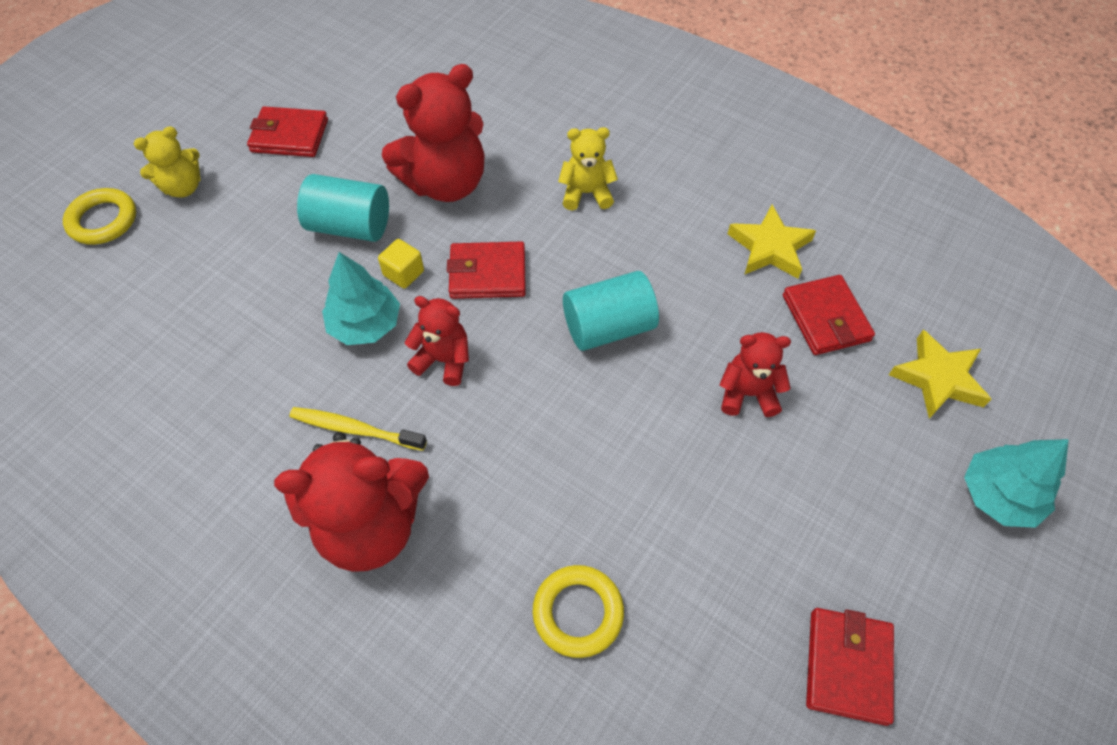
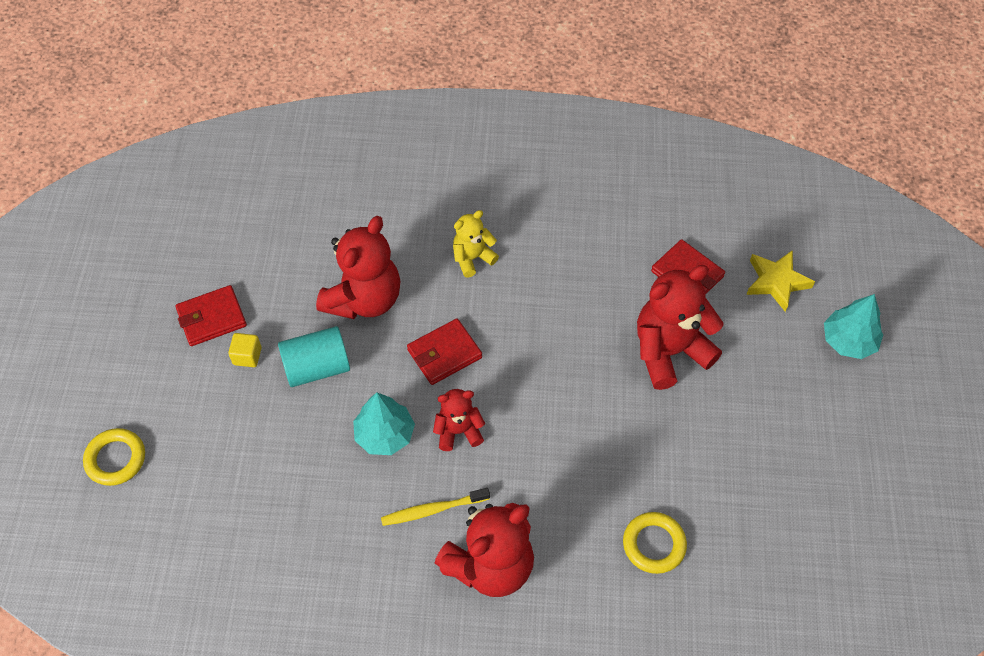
camera: 30 degrees left, 0 degrees up
yellow teddy bear [134,126,200,198] -> none
yellow cube [378,239,424,289] -> yellow cube moved to [228,333,262,367]
turquoise cylinder [563,271,659,351] -> none
red teddy bear [719,332,791,417] -> red teddy bear [637,265,723,390], size x1.83
yellow star [728,205,816,279] -> none
red wallet [806,608,894,726] -> none

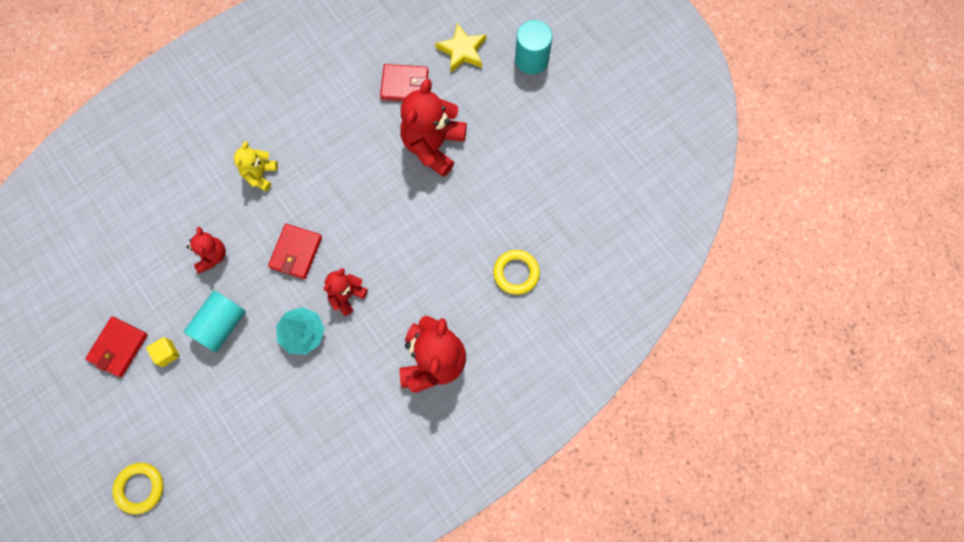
camera: 40 degrees left, 15 degrees up
red teddy bear [316,216,400,319] -> red teddy bear [187,227,226,274], size x0.55
yellow toothbrush [381,488,490,526] -> none
turquoise tree [824,294,883,359] -> turquoise cylinder [515,20,552,74]

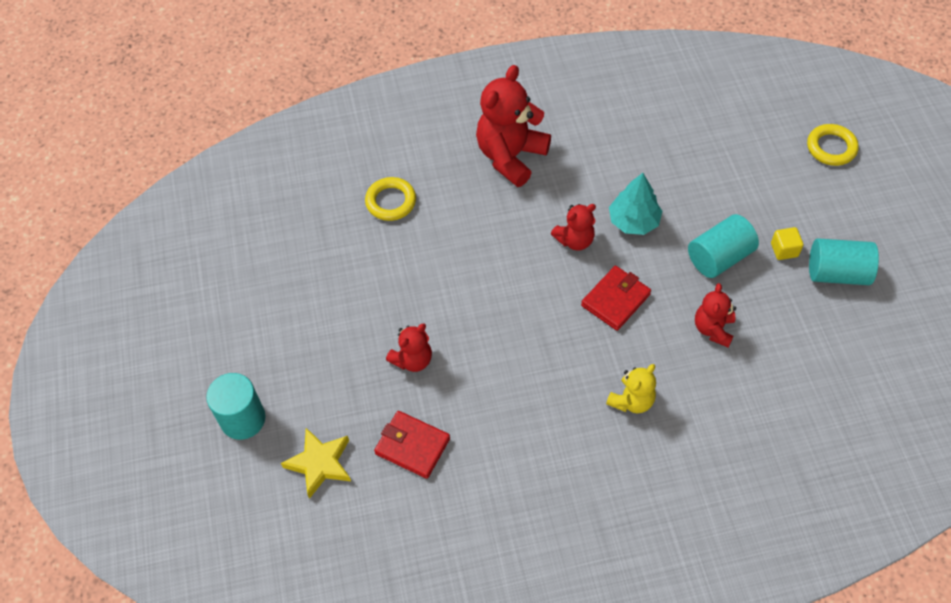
camera: 155 degrees left, 15 degrees down
red wallet [85,316,148,377] -> turquoise cylinder [809,238,879,285]
red teddy bear [400,79,467,177] -> red teddy bear [386,324,432,372], size x0.55

